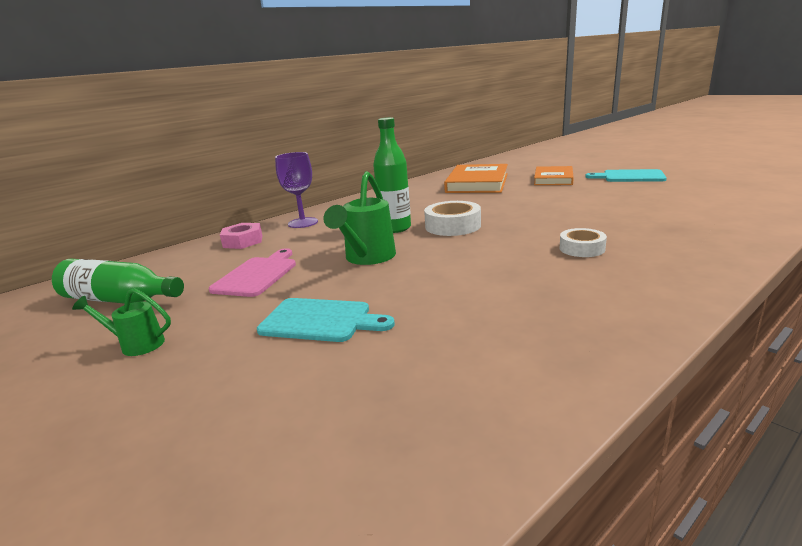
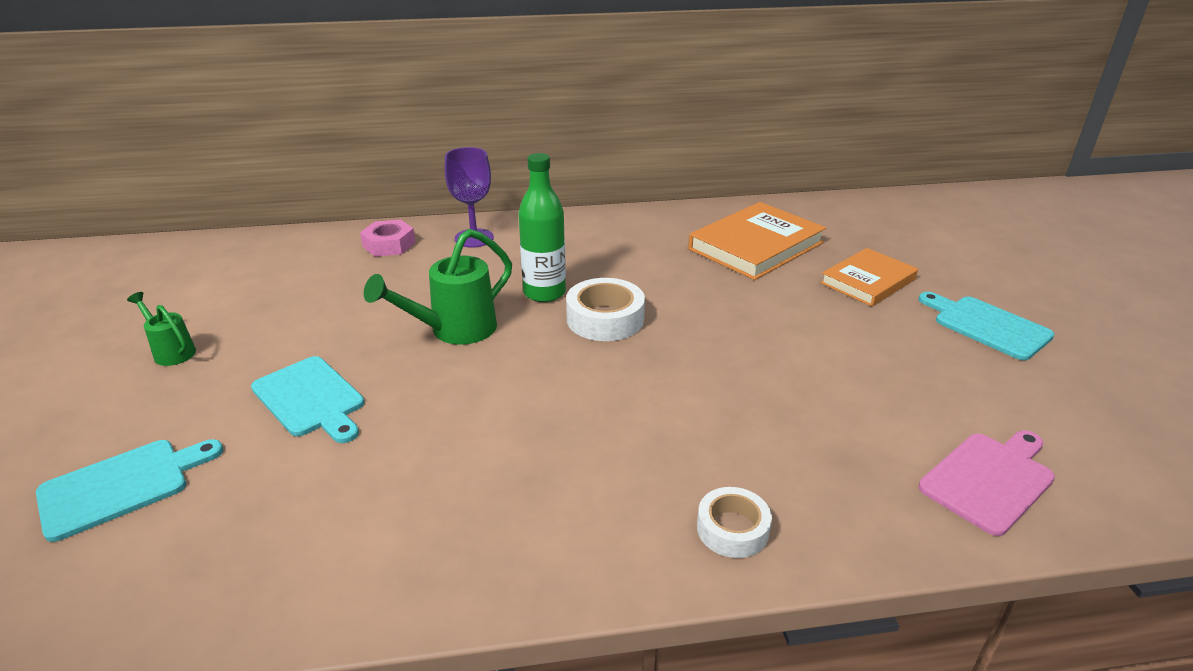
camera: 30 degrees right, 10 degrees up
green bottle [52,259,184,304] -> none
pink cutting board [209,248,296,297] -> pink cutting board moved to [919,430,1055,536]
white tape [559,228,607,257] -> white tape moved to [697,487,772,558]
none -> turquoise cutting board [36,439,223,542]

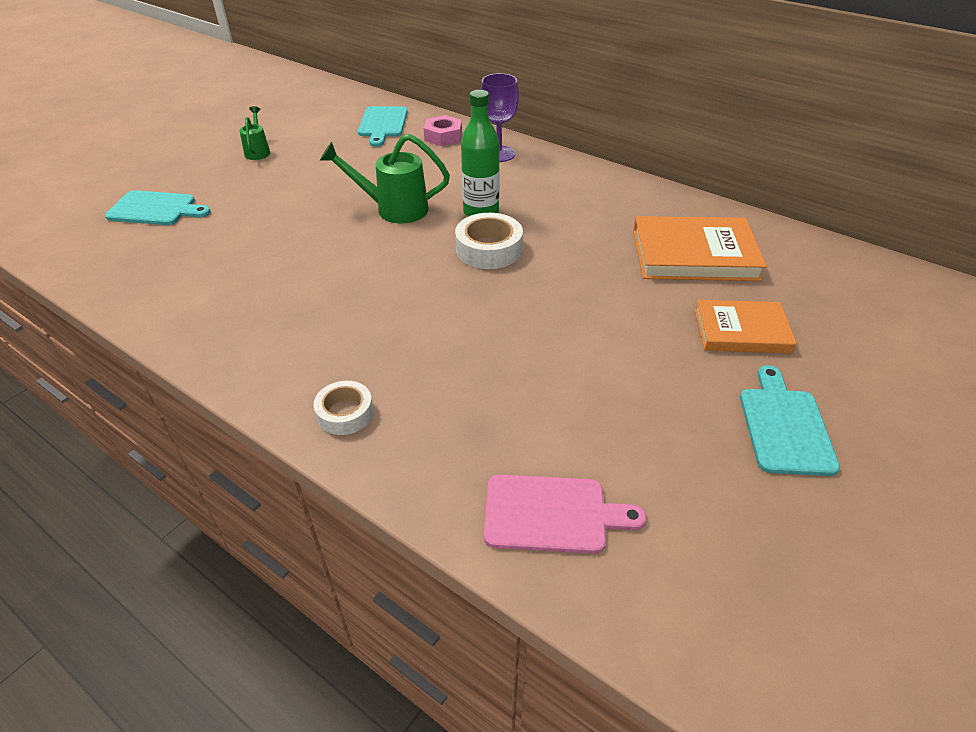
camera: 45 degrees right, 10 degrees up
turquoise cutting board [251,356,364,443] -> turquoise cutting board moved to [358,106,408,147]

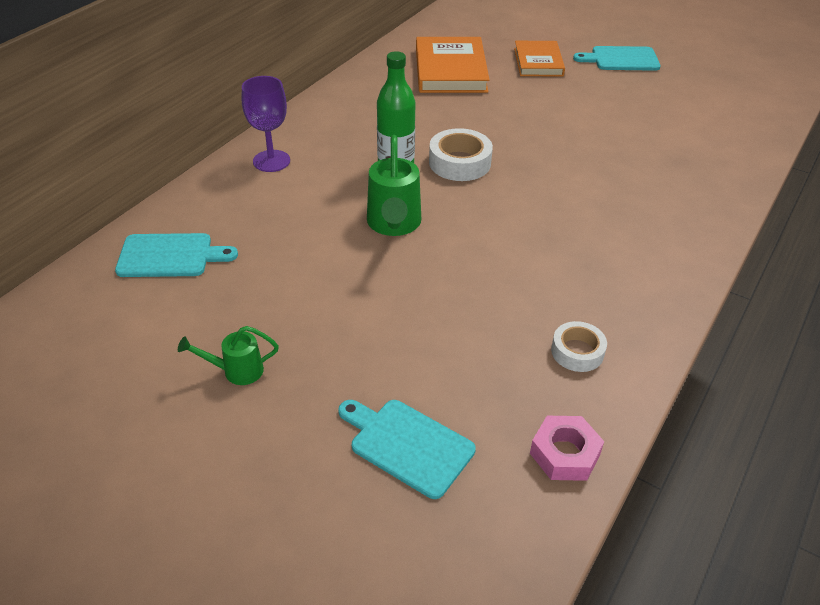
camera: 95 degrees left, 0 degrees up
turquoise cutting board [105,190,211,225] -> turquoise cutting board turned 60 degrees counterclockwise [338,400,476,499]
white tape [314,381,373,435] -> white tape moved to [551,321,607,372]
pink nut [424,115,462,146] -> pink nut moved to [530,416,604,481]
pink cutting board [484,474,647,554] -> none

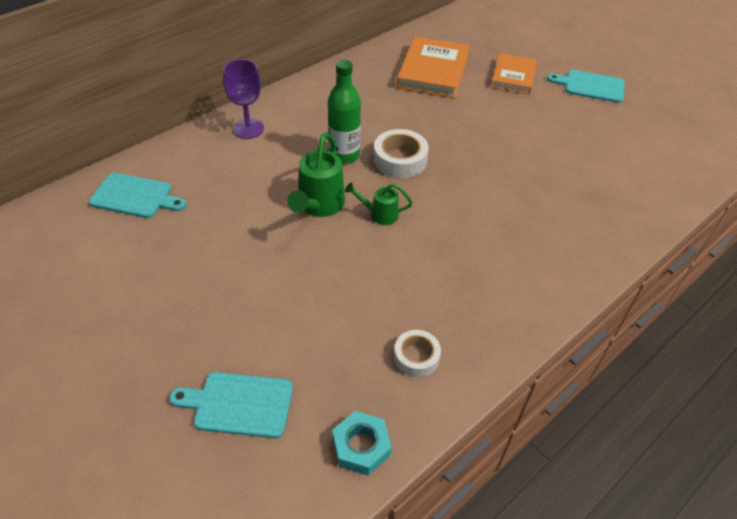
camera: 15 degrees right, 5 degrees up
green watering can [178,326,279,385] -> green watering can moved to [345,182,413,225]
turquoise cutting board [338,400,476,499] -> turquoise cutting board turned 45 degrees counterclockwise [169,372,293,438]
pink nut [530,416,604,481] -> turquoise nut [333,411,392,476]

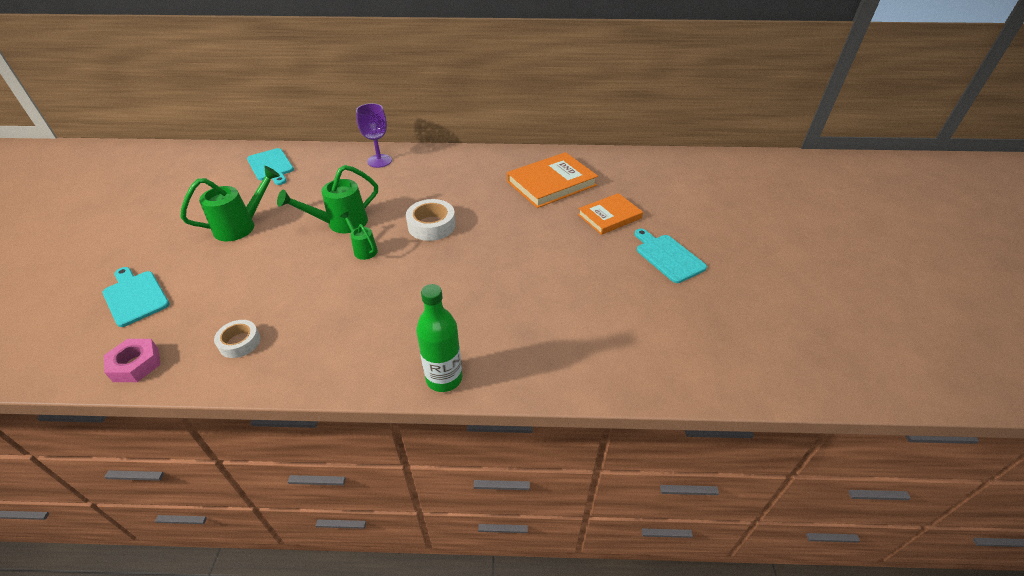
camera: 45 degrees right, 5 degrees down
green bottle [328,60,361,164] -> green bottle moved to [416,284,462,392]
turquoise nut [333,411,392,476] -> pink nut [104,339,161,382]
none -> green watering can [181,166,280,241]

